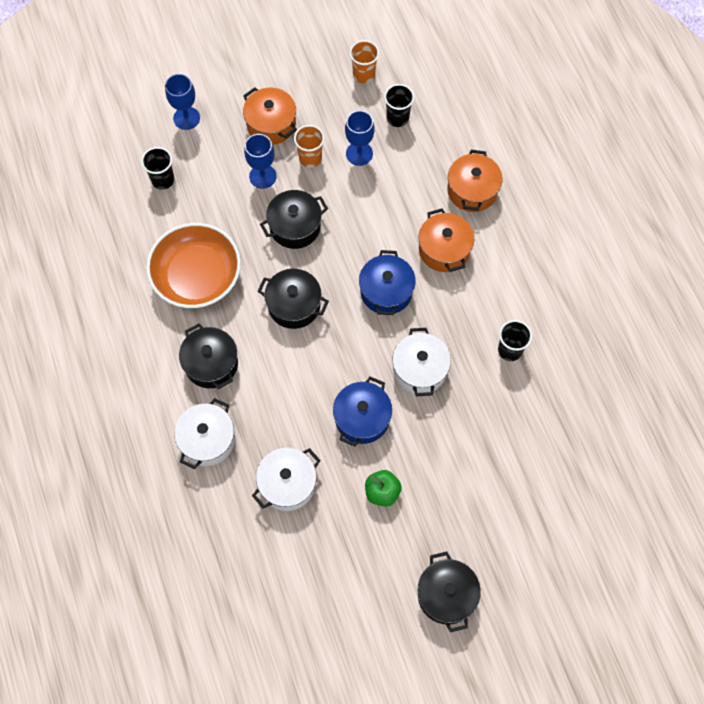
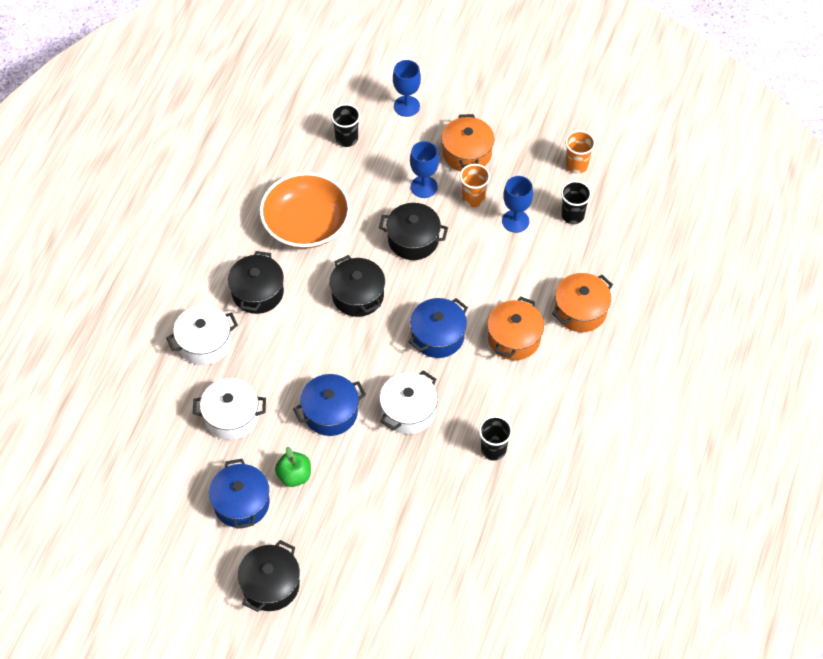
camera: 40 degrees right, 10 degrees down
none -> blue pot [209,459,270,529]

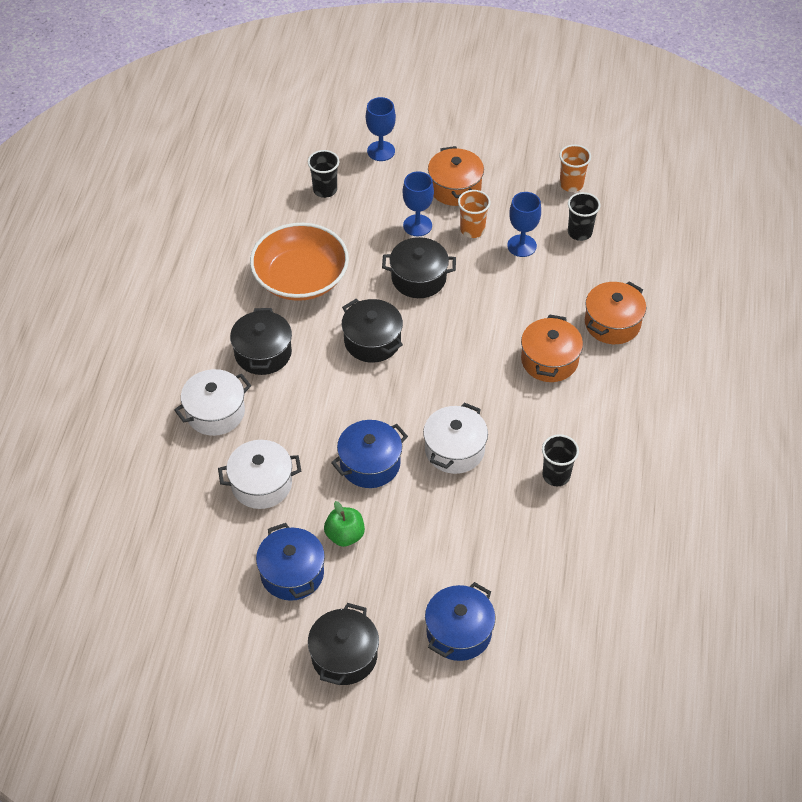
camera: 10 degrees left, 5 degrees down
blue pot [408,298,468,358] -> blue pot moved to [425,582,496,661]

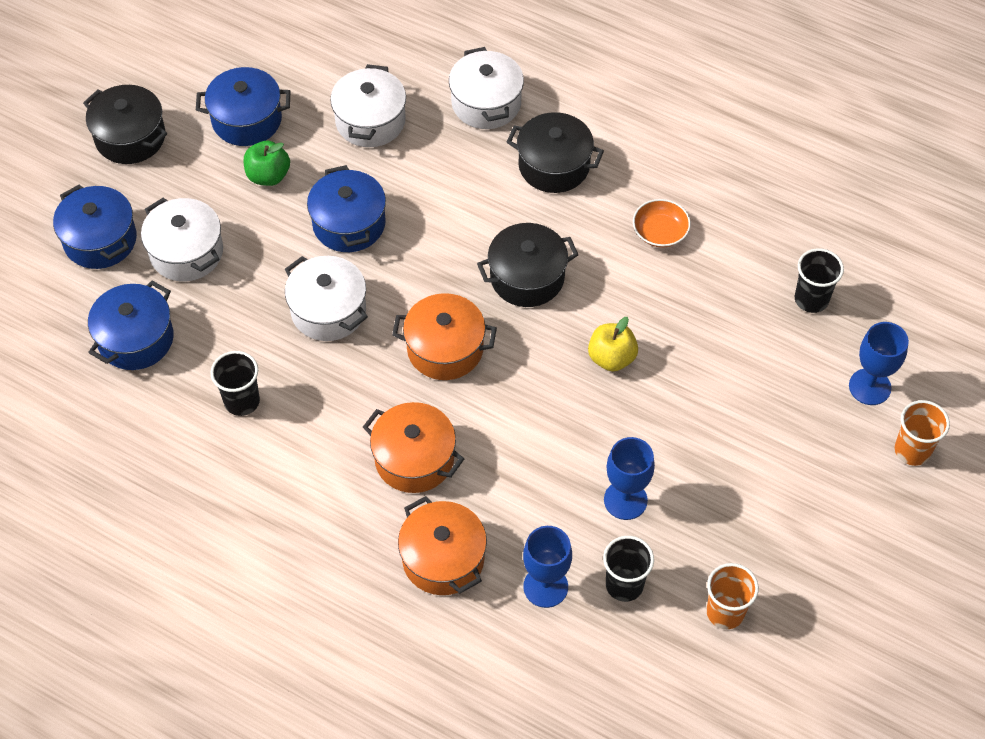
camera: 110 degrees right, 5 degrees up
orange bowl [250,223,349,301] -> orange bowl [633,199,691,247], size x0.44
black pot [382,237,456,298] -> yellow apple [588,317,638,371]
blue goblet [403,171,434,237] -> blue goblet moved to [523,526,572,608]
orange pot [428,146,484,206] -> orange pot moved to [392,293,497,380]
orange cup [458,190,491,238] -> orange cup moved to [895,400,950,466]
none -> blue pot [88,280,174,370]
none -> white pot [141,197,223,282]

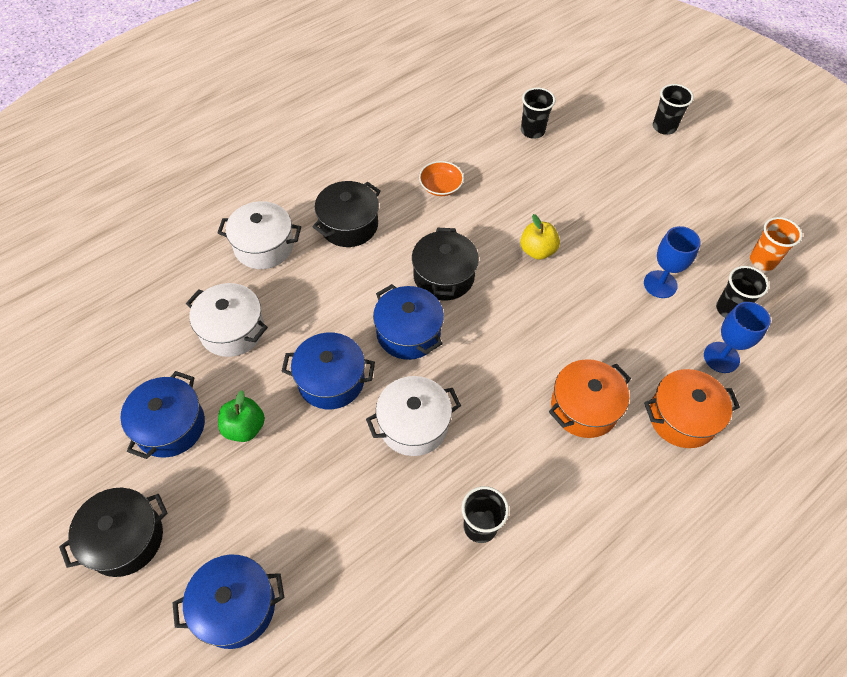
camera: 70 degrees left, 0 degrees up
blue pot [88,280,174,370] -> blue pot moved to [373,284,444,360]
white pot [141,197,223,282] -> none
orange pot [392,293,497,380] -> none
blue goblet [849,322,909,405] -> none
orange cup [895,400,950,466] -> black cup [653,84,694,135]

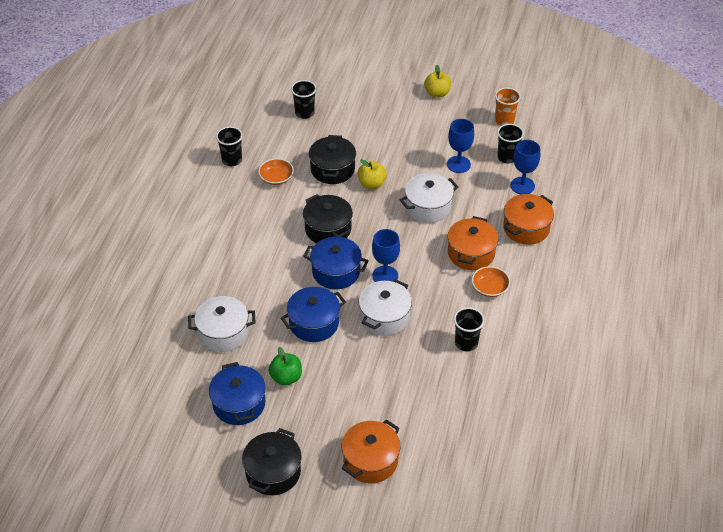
camera: 35 degrees left, 10 degrees down
blue pot [172,555,284,649] -> orange pot [342,419,400,483]
white pot [217,201,301,269] -> white pot moved to [400,173,458,223]
black pot [312,181,381,247] -> black pot moved to [309,135,356,184]
black cup [653,84,694,135] -> black cup moved to [216,126,243,166]
none -> blue goblet [372,229,400,282]
none -> yellow apple [424,65,451,98]
none -> orange bowl [472,266,510,297]

